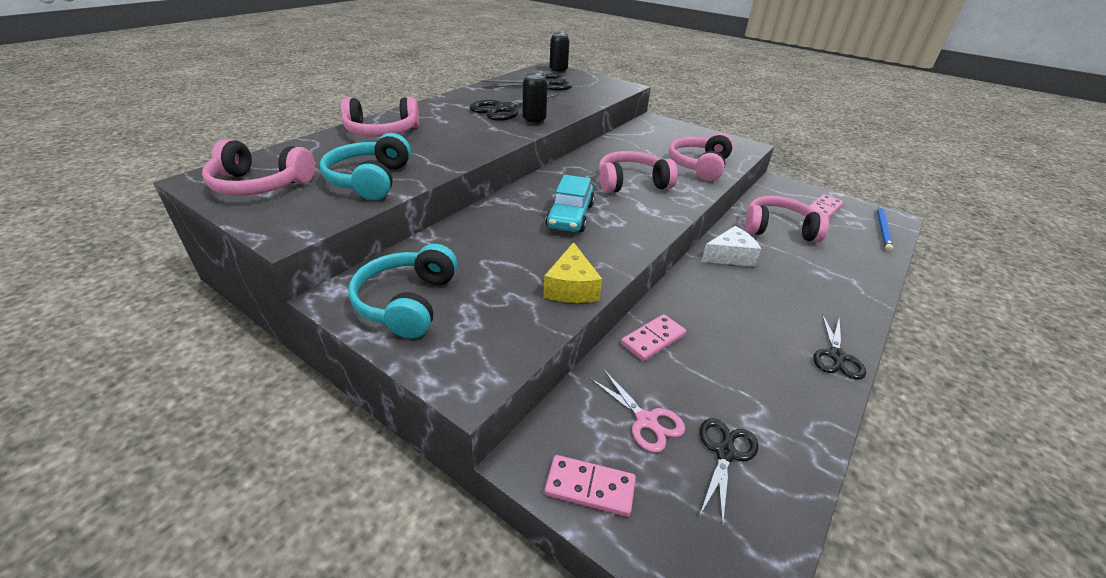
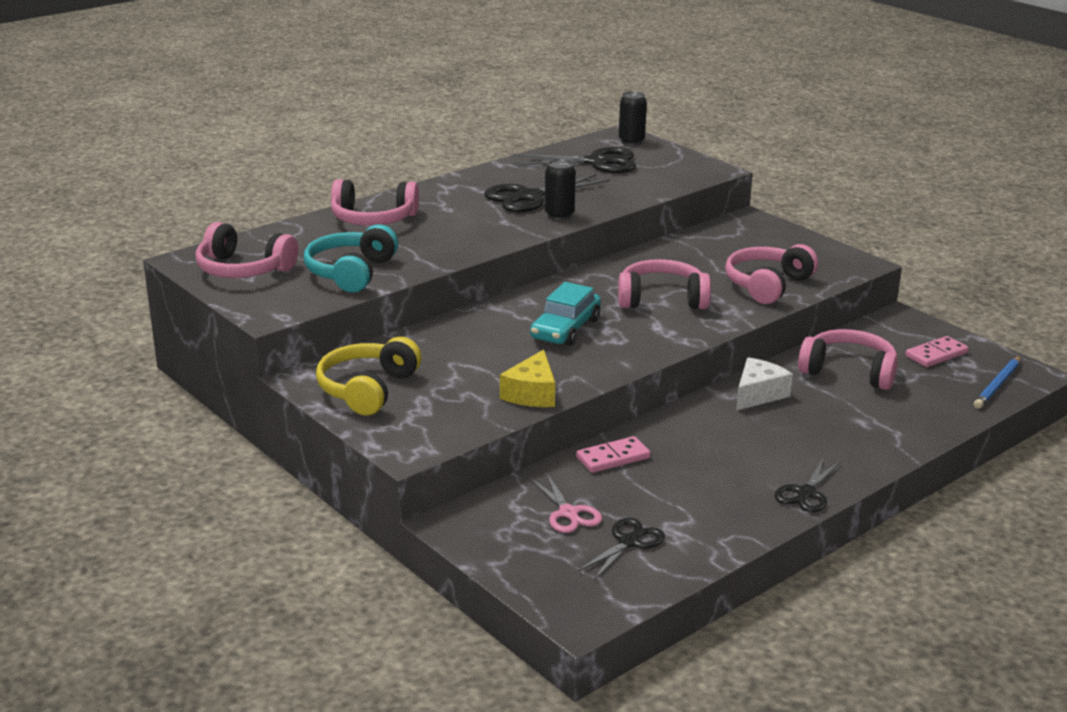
camera: 15 degrees right, 10 degrees down
turquoise headphones [348,244,457,338] -> yellow headphones [316,337,422,415]
pink domino [545,455,636,517] -> none
white cheese [701,226,761,267] -> white cheese turned 45 degrees counterclockwise [736,357,793,411]

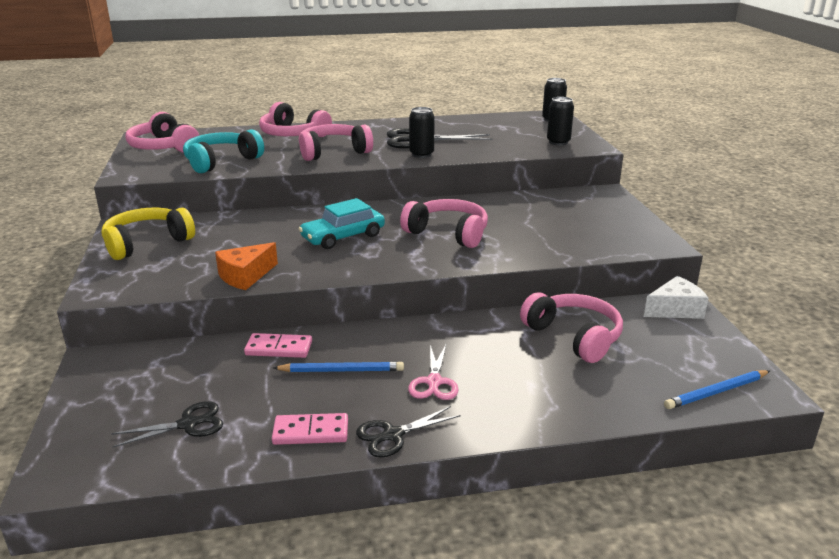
camera: 30 degrees right, 0 degrees up
yellow cheese [500,350,555,407] -> orange cheese [215,242,278,290]
black scissors [513,147,636,173] -> none
pink scissors [530,472,602,533] -> pink scissors moved to [408,345,459,400]
pink headphones [725,244,818,304] -> pink headphones moved to [299,124,373,161]
white cheese [736,357,793,411] -> white cheese moved to [644,276,709,319]
pink domino [905,336,968,367] -> pink domino moved to [272,413,348,445]
none -> blue pencil [273,361,404,372]
none -> black can [547,97,574,145]

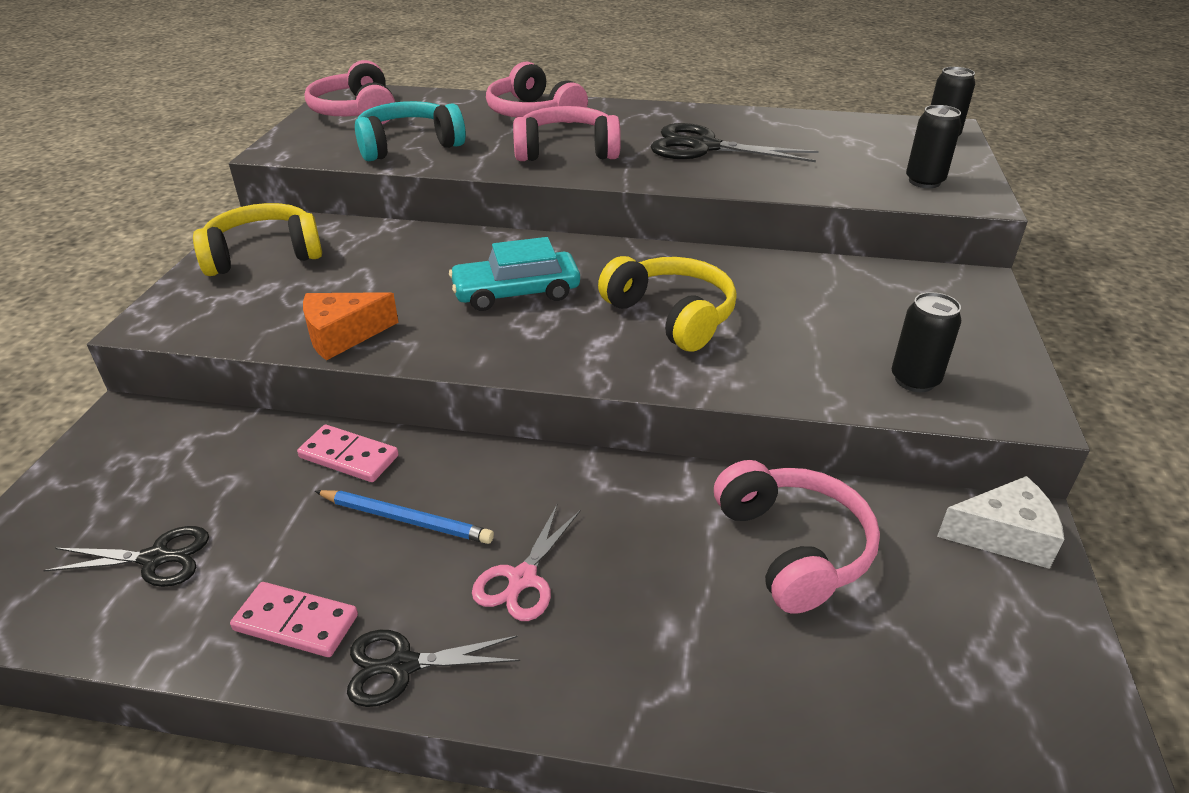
camera: 20 degrees right, 10 degrees up
pink headphones [400,199,488,248] -> yellow headphones [598,256,737,352]
black can [409,107,435,158] -> black can moved to [892,292,961,392]
blue pencil [664,370,770,409] -> none

